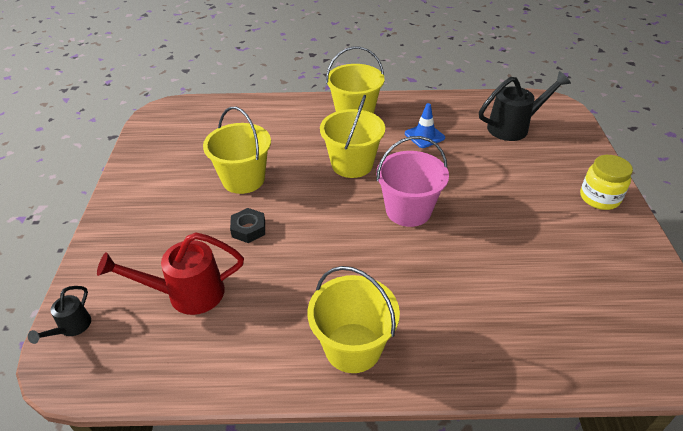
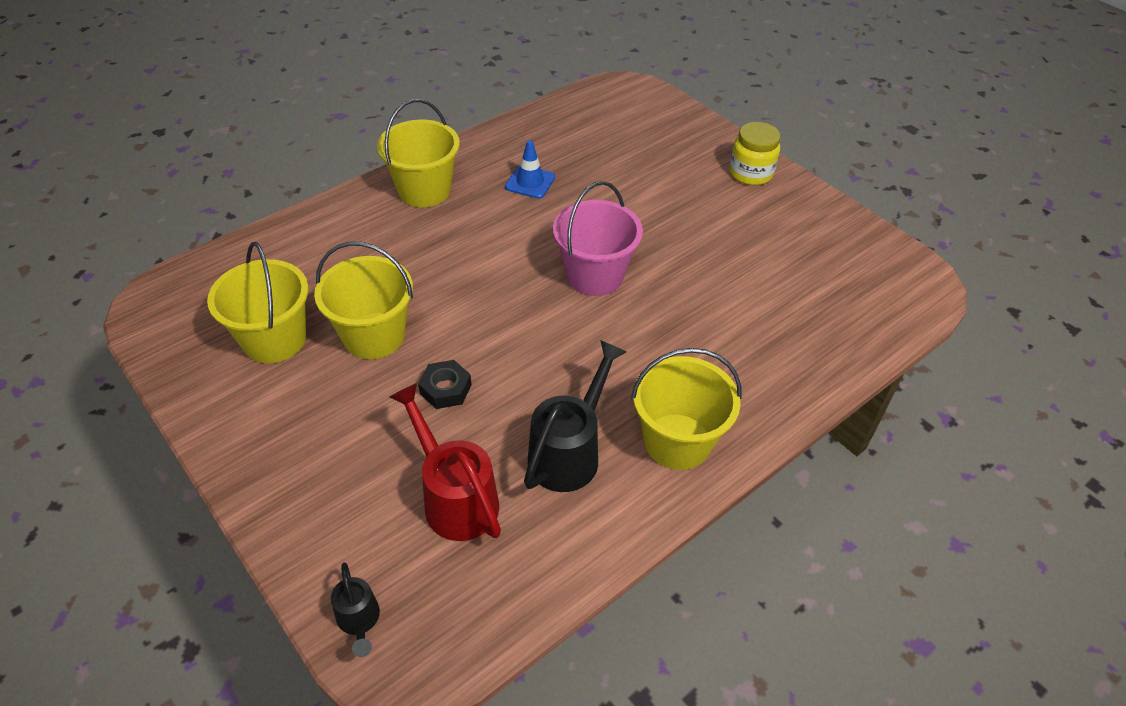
camera: 40 degrees left, 5 degrees up
red watering can [97,233,244,315] -> red watering can turned 105 degrees clockwise [389,383,501,541]
yellow bucket [320,95,385,178] -> yellow bucket moved to [207,242,309,363]
black watering can [479,71,571,141] -> black watering can moved to [524,340,627,492]

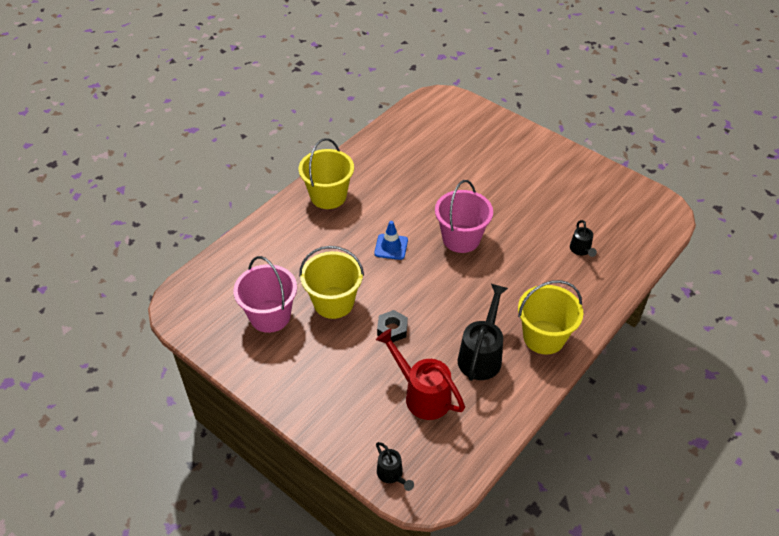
camera: 10 degrees left, 0 degrees up
yellow bucket [207,242,309,363] -> pink bucket [233,256,297,333]
blue traffic cone [505,140,555,199] -> blue traffic cone moved to [374,221,408,260]
yellow jar [729,122,780,185] -> none
none -> black watering can [570,220,597,257]

